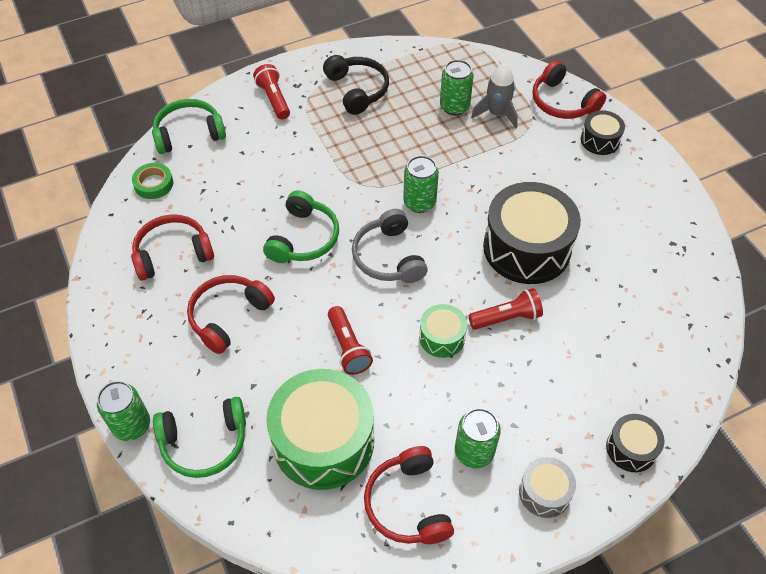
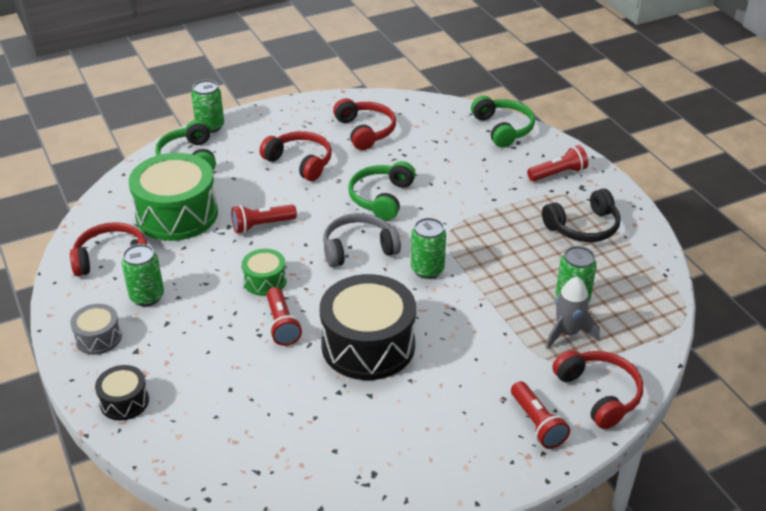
camera: 90 degrees right, 15 degrees down
green tape [132,163,173,199] -> none
green headphones [263,191,339,263] -> green headphones turned 90 degrees clockwise [348,161,416,220]
red headphones [532,60,606,119] -> red headphones turned 105 degrees clockwise [552,350,643,429]
black drum [581,110,625,155] -> red flashlight [511,381,570,449]

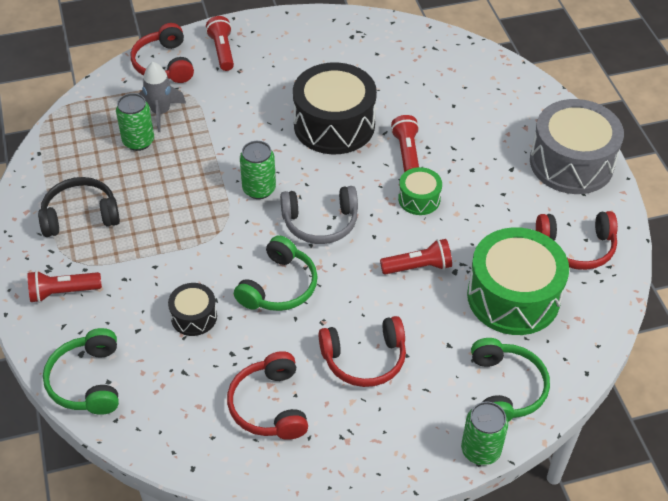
camera: 170 degrees left, 10 degrees up
grey drum [70,304,122,355] -> grey drum [530,99,624,194], size x2.05
black drum [95,365,149,421] -> black drum moved to [168,283,217,336]
green can [122,244,164,306] -> none
red headphones [259,131,332,181] -> red headphones turned 60 degrees counterclockwise [318,316,406,387]

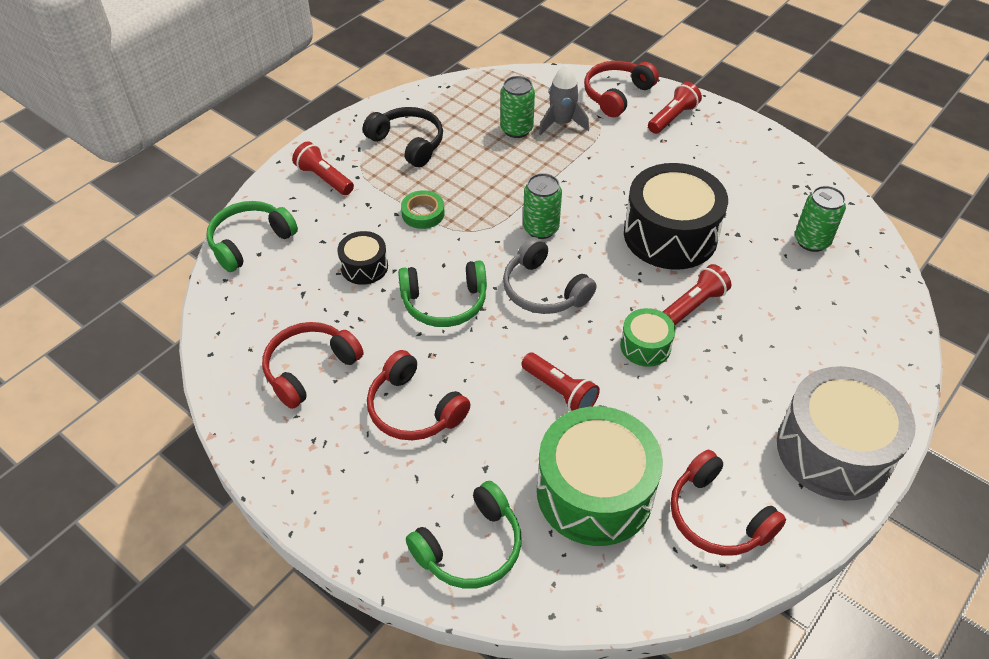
camera: 55 degrees right, 0 degrees up
green can [461,402,508,465] -> green can moved to [795,186,846,252]
none -> green tape [401,190,445,229]

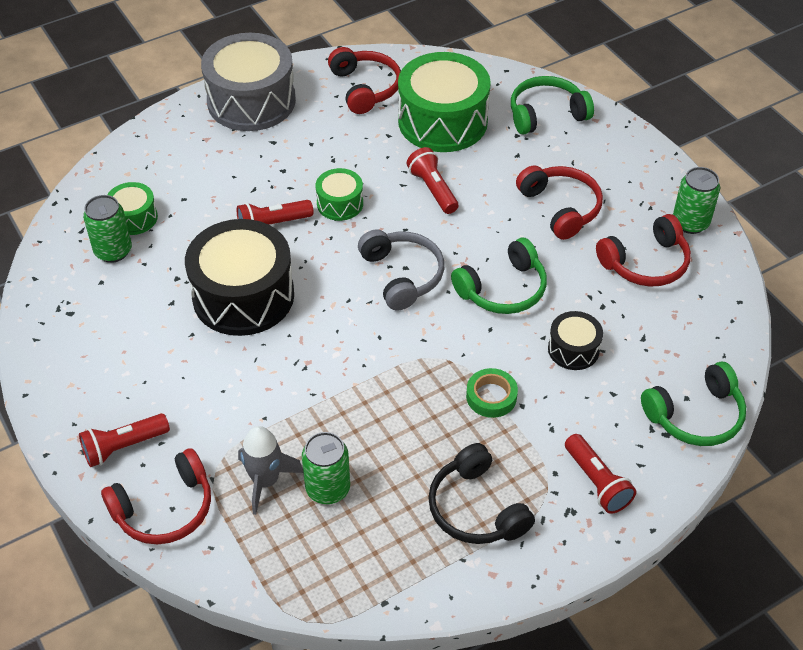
camera: 160 degrees left, 0 degrees up
green headphones [398,260,487,327] -> green headphones turned 135 degrees clockwise [451,238,547,314]
green can [523,173,562,239] -> green can moved to [673,167,720,234]
none -> green drum [107,182,158,235]

